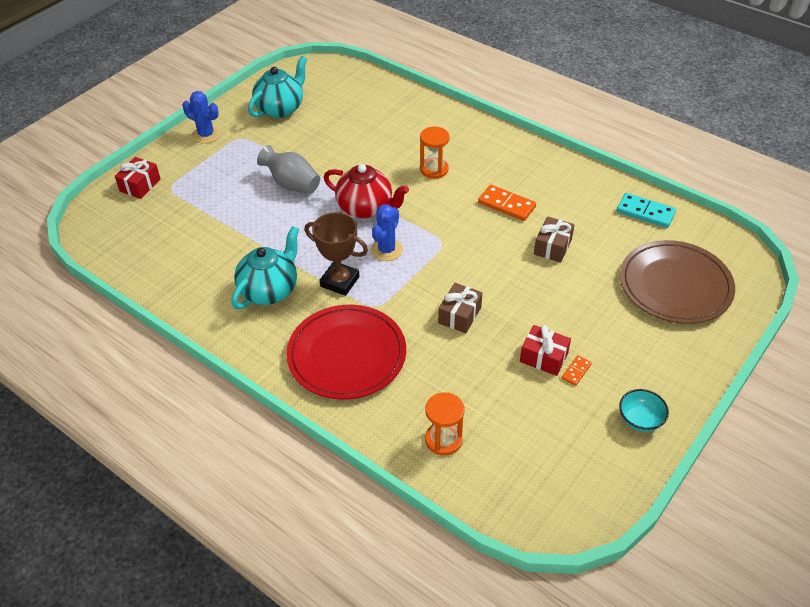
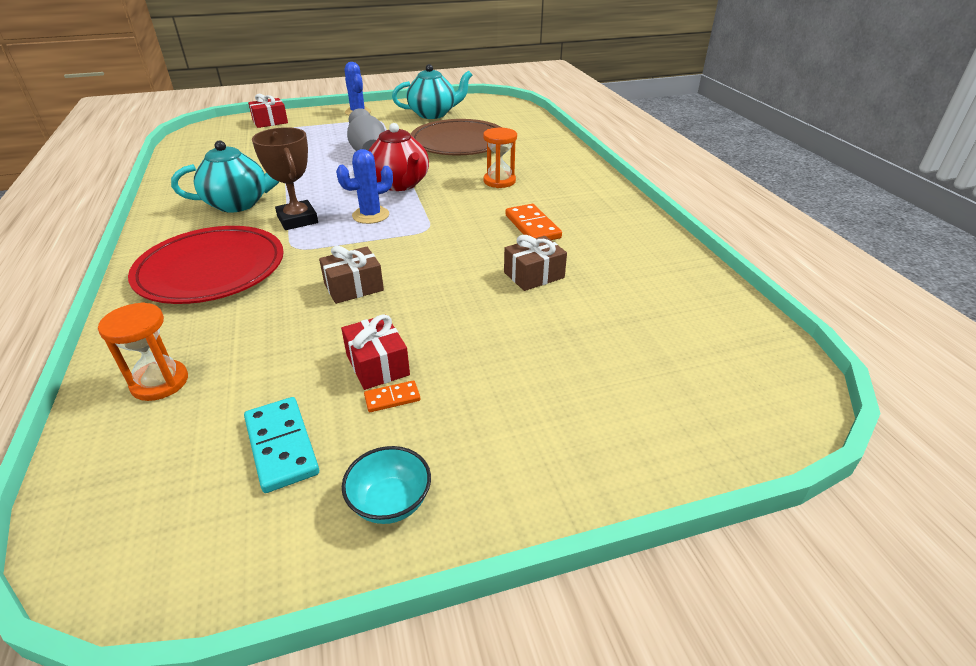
camera: 35 degrees right, 10 degrees down
turquoise domino [617,193,676,228] -> turquoise domino moved to [244,397,319,493]
brown plate [620,240,735,324] -> brown plate moved to [410,119,503,156]

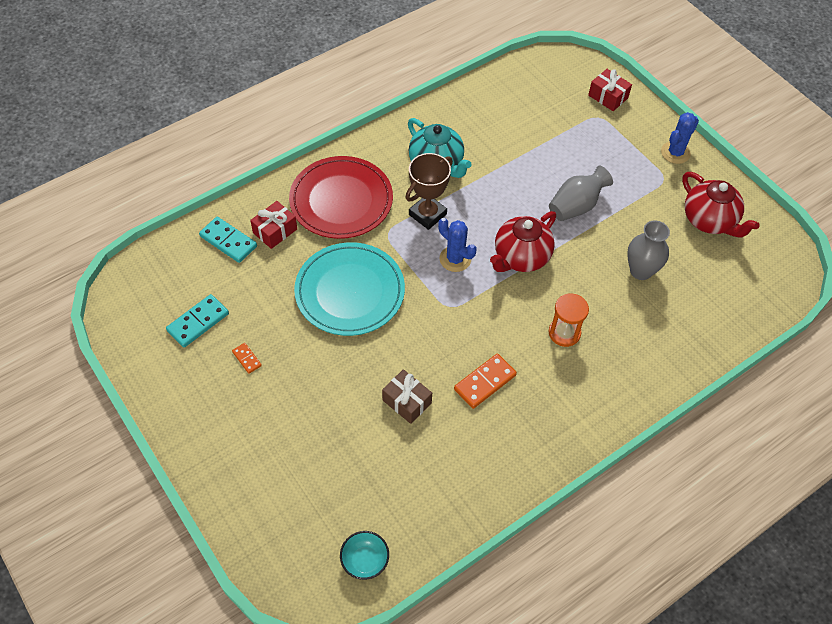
camera: 70 degrees right, 20 degrees up
orange hourglass [98,302,188,401] -> turquoise domino [199,217,257,263]
brown gift [319,246,384,304] -> turquoise plate [294,242,405,336]
red gift [341,314,410,390] -> red gift moved to [250,201,297,249]
turquoise bowl [342,446,431,524] -> turquoise bowl moved to [340,531,389,580]
turquoise teapot [392,64,472,119] -> red teapot [682,172,760,237]
brown plate [410,119,503,156] -> grey vase [627,220,670,280]

